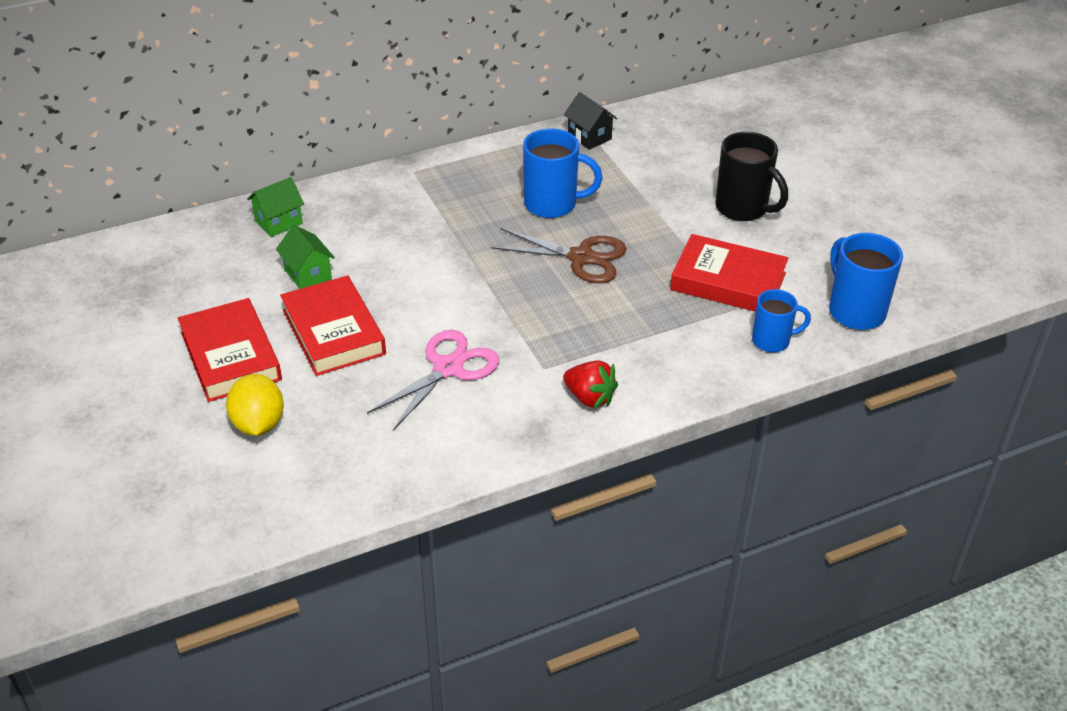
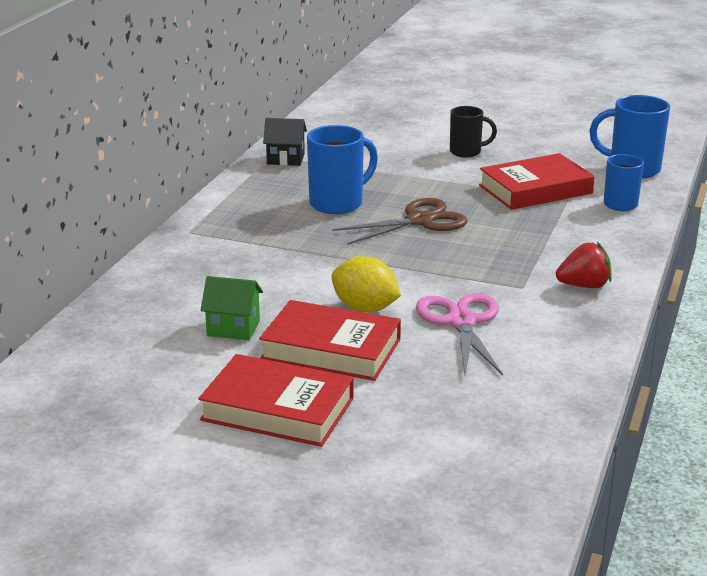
camera: 45 degrees left, 15 degrees down
yellow lemon [226,374,284,436] -> yellow lemon moved to [332,256,401,312]
green house [247,177,304,237] -> none
black mug [715,132,788,221] -> black mug [450,106,497,158], size x0.64

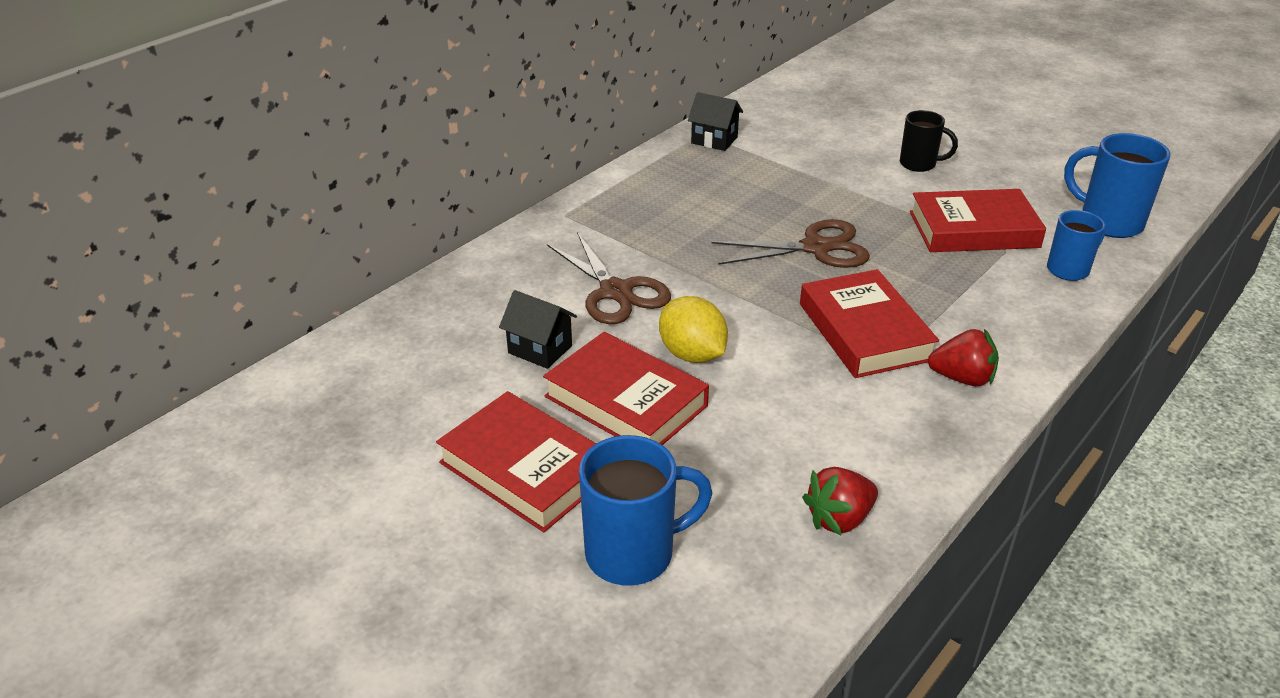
camera: 20 degrees right, 10 degrees up
green house [201,276,263,340] -> black house [499,290,577,369]
blue mug [307,125,378,214] -> blue mug moved to [579,435,713,586]
pink scissors [416,293,503,376] -> none
none -> brown scissors [547,232,671,324]
none -> red book [800,269,939,378]
none -> red strawberry [802,467,878,536]

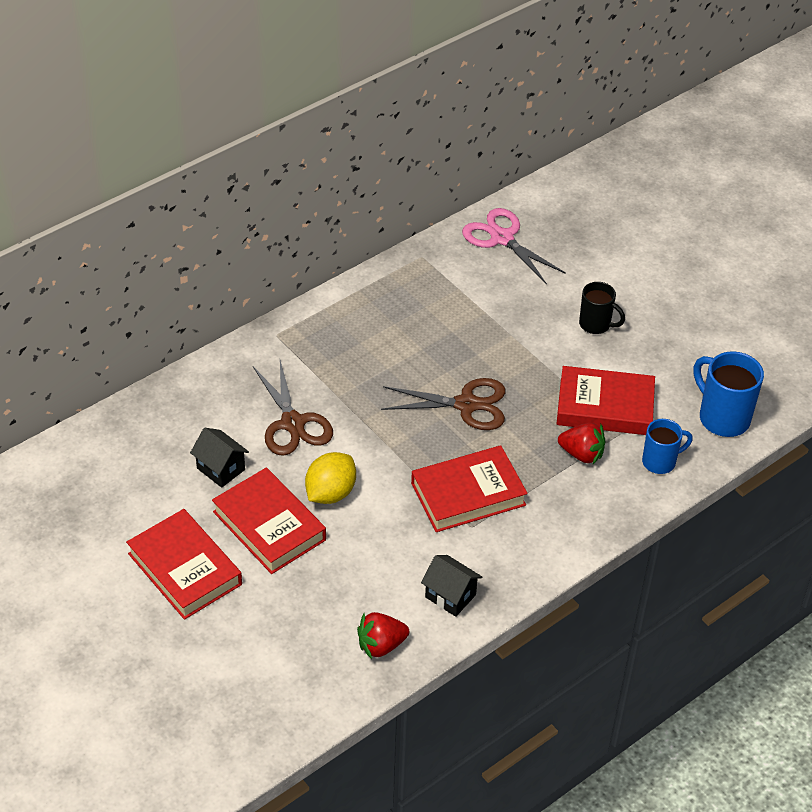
camera: 10 degrees right, 10 degrees up
blue mug [579,435,713,586] -> none
yellow lemon [659,296,728,363] -> yellow lemon turned 60 degrees clockwise [305,452,356,504]
black house [688,92,743,151] -> black house moved to [421,555,482,617]
red book [800,269,939,378] -> red book turned 75 degrees clockwise [411,445,528,532]
red strawberry [928,329,999,386] -> red strawberry moved to [558,423,605,464]
none -> pink scissors [462,208,566,285]

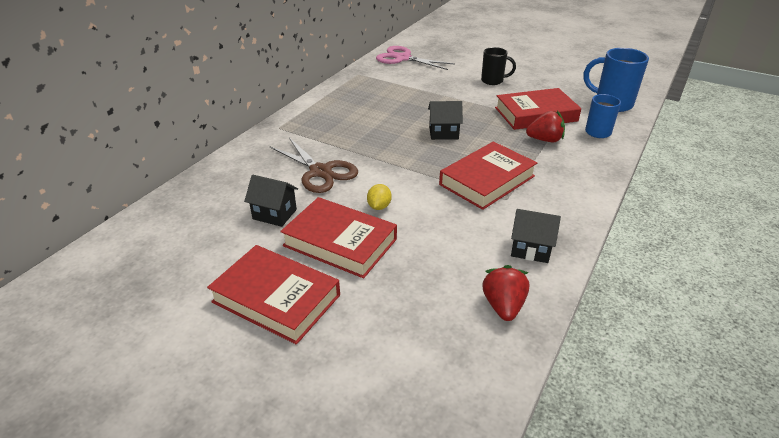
camera: 20 degrees left, 10 degrees down
yellow lemon [305,452,356,504] -> yellow lemon [367,184,392,210], size x0.57
red strawberry [357,612,409,659] -> red strawberry turned 135 degrees clockwise [482,265,529,321]
brown scissors [381,378,505,430] -> black house [428,101,463,140]

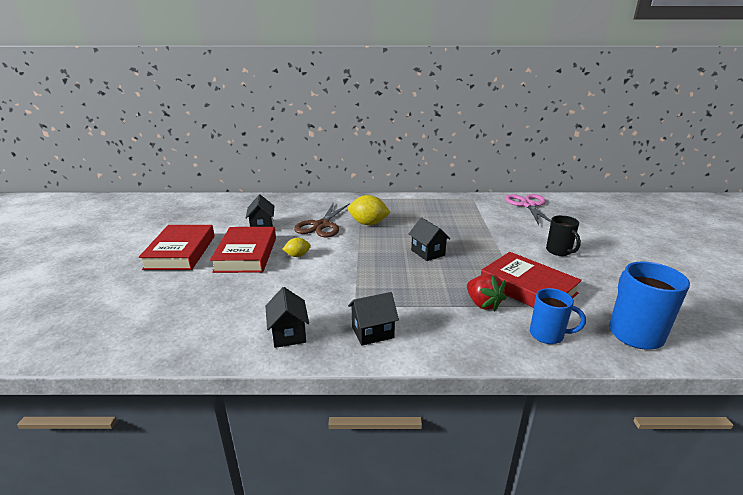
camera: 60 degrees right, 10 degrees down
red book [439,142,537,210] -> none
red strawberry [482,265,529,321] -> none
none -> yellow lemon [348,195,391,225]
none -> black house [348,292,399,346]

